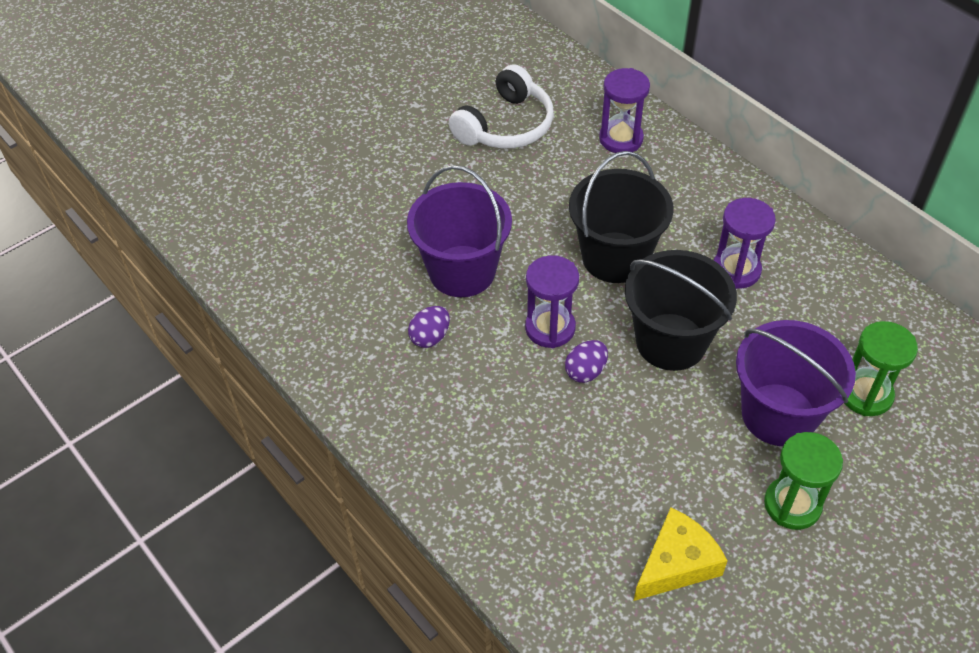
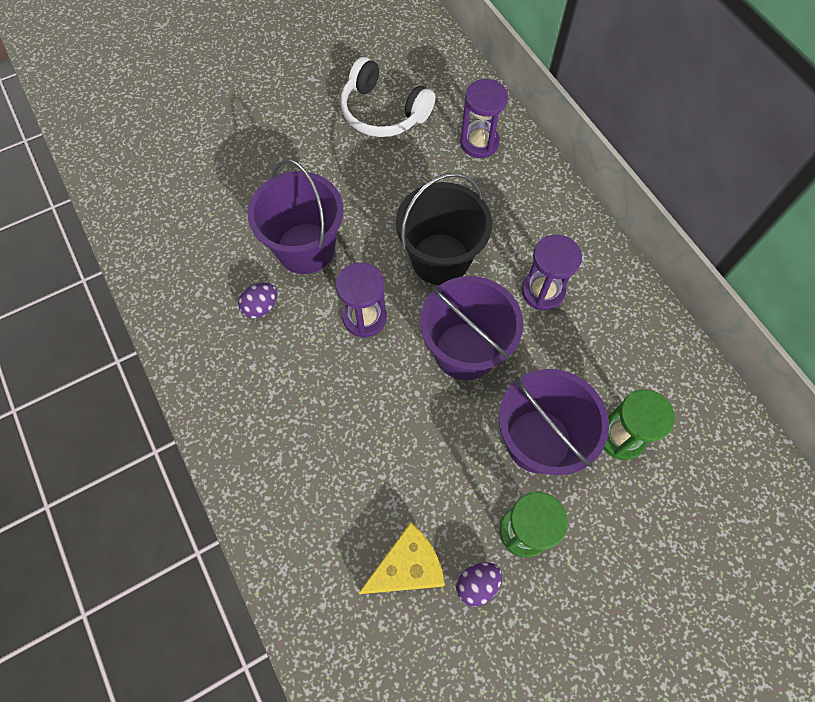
camera: 10 degrees right, 15 degrees up
white headphones [449,64,554,148] -> white headphones turned 75 degrees clockwise [341,57,436,137]
purple egg [565,340,608,383] -> purple egg moved to [456,562,502,607]
black bucket [625,250,737,371] -> purple bucket [420,276,523,380]

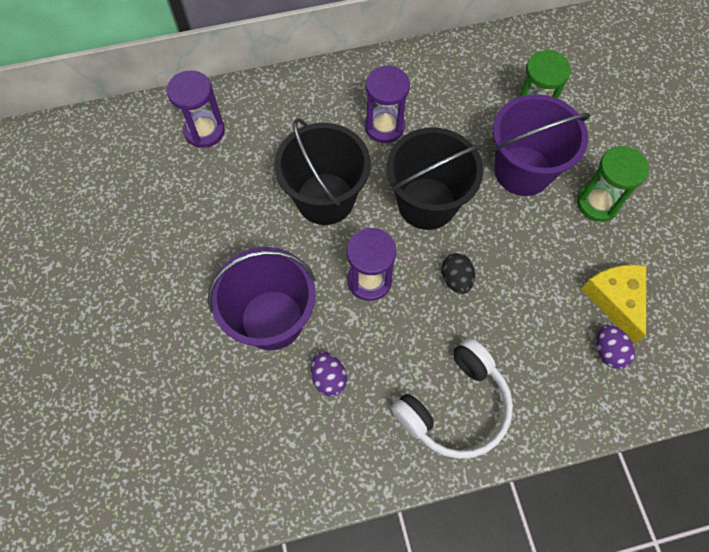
camera: 75 degrees left, 0 degrees up
white headphones [341,57,436,137] -> white headphones moved to [391,338,513,459]
purple bucket [420,276,523,380] -> black bucket [386,128,483,230]
purple egg [456,562,502,607] -> purple egg moved to [596,325,635,369]
none -> black egg [442,253,475,294]

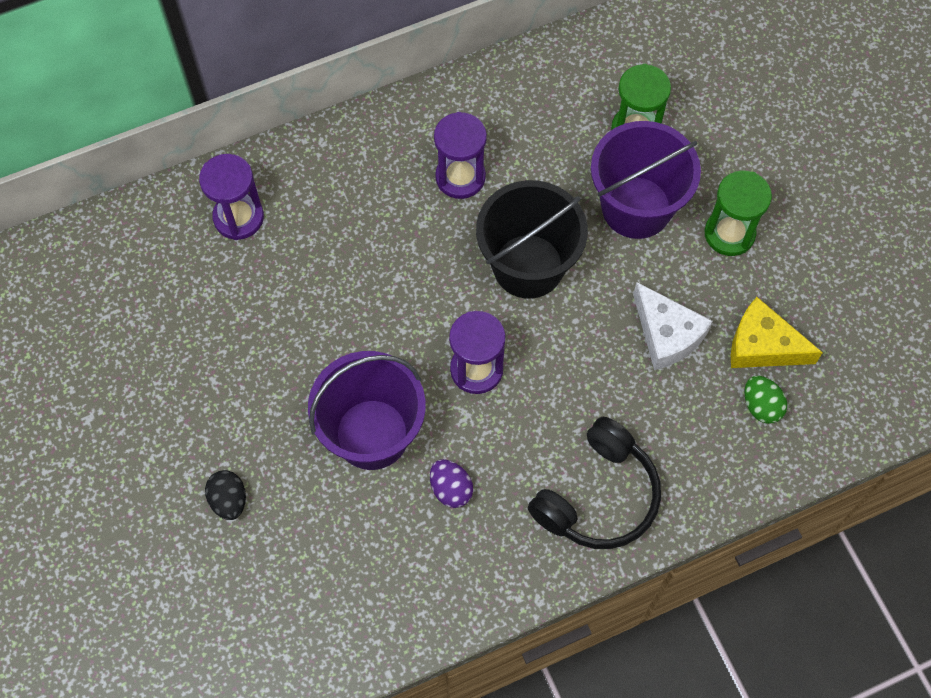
camera: 10 degrees left, 0 degrees up
black bucket [274,118,371,225] -> none
white headphones [391,338,513,459] -> black headphones [528,417,661,549]
black egg [442,253,475,294] -> black egg moved to [205,470,246,520]
yellow cheese [581,265,646,344] -> yellow cheese turned 45 degrees counterclockwise [731,297,823,368]
purple egg [596,325,635,369] -> green egg [745,376,787,424]
none -> white cheese [633,282,713,370]

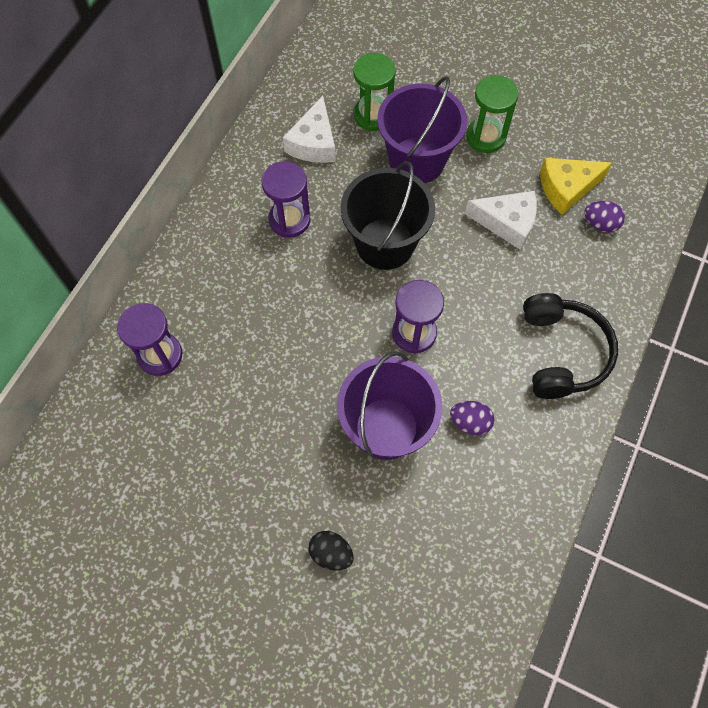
camera: 40 degrees left, 0 degrees up
green egg [745,376,787,424] -> purple egg [585,201,625,233]
none -> white cheese [283,96,336,163]

